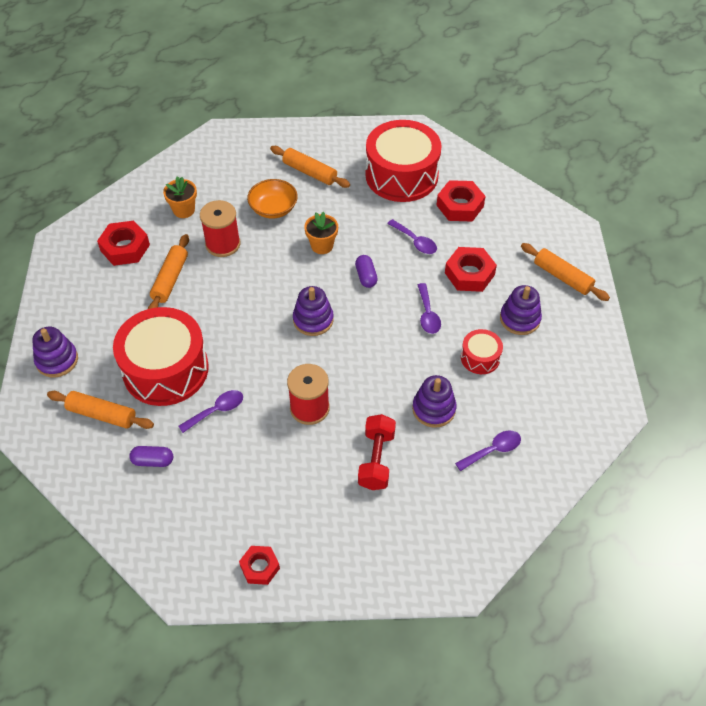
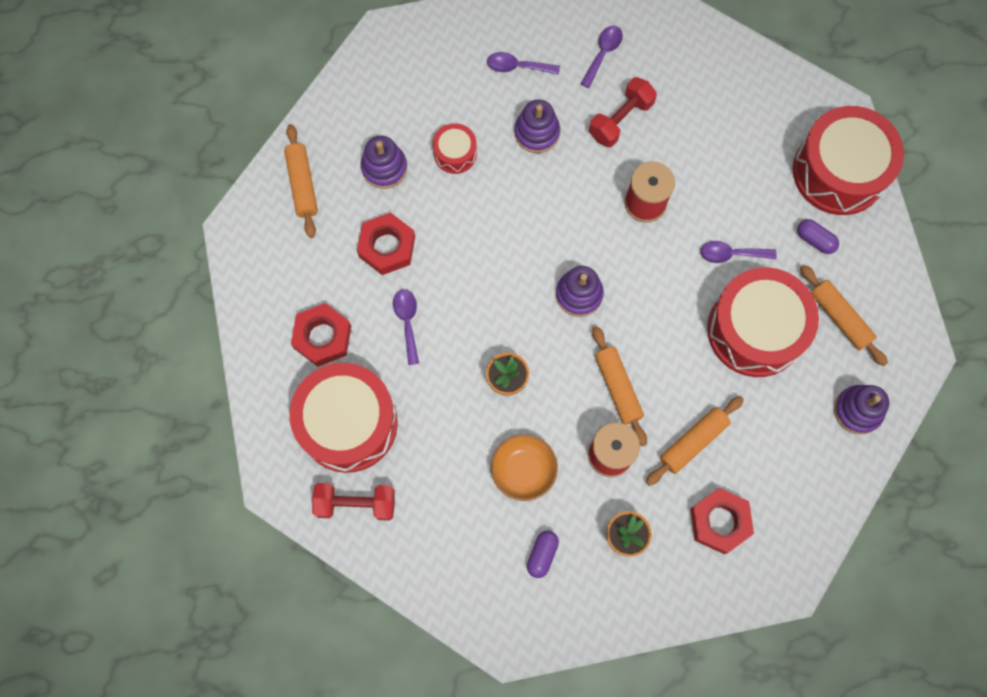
camera: 145 degrees left, 20 degrees up
red nut [239,546,280,585] -> none
orange rolling pin [270,146,350,188] -> orange rolling pin moved to [592,326,647,446]
purple capsule [355,255,378,288] -> purple capsule moved to [527,530,559,578]
purple spoon [418,283,441,334] -> purple spoon moved to [581,26,623,88]
none -> red dumbbell [312,483,395,521]
none -> red drum [793,106,904,215]

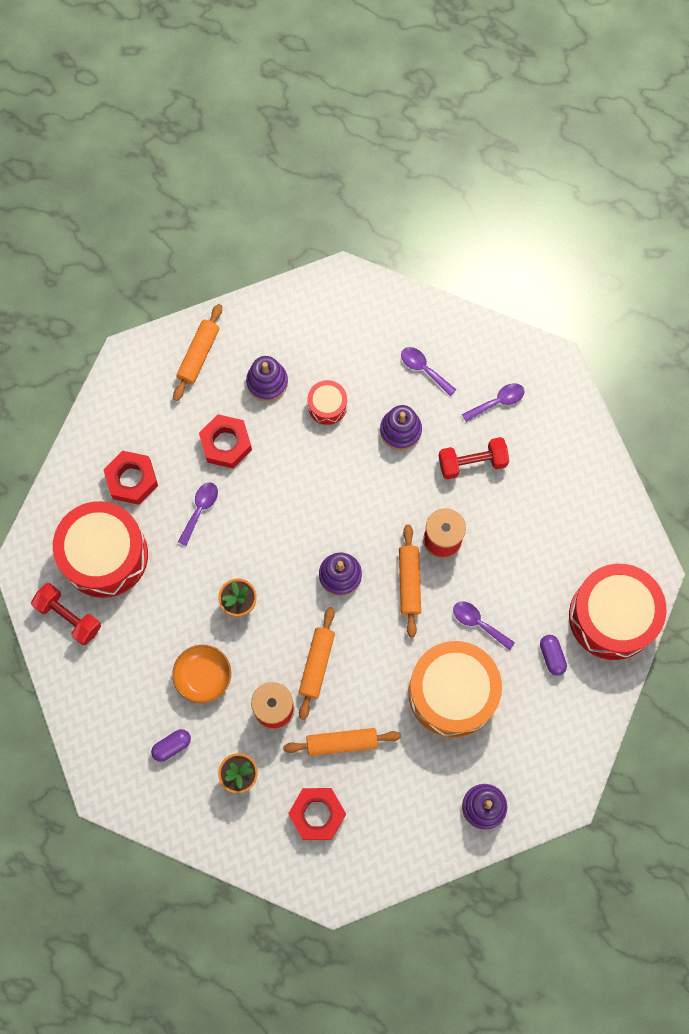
camera: 35 degrees right, 0 degrees up
red drum [707,267,819,377] -> orange drum [409,641,502,738]
orange rolling pin [800,265,888,366] -> orange rolling pin moved to [399,524,421,637]

